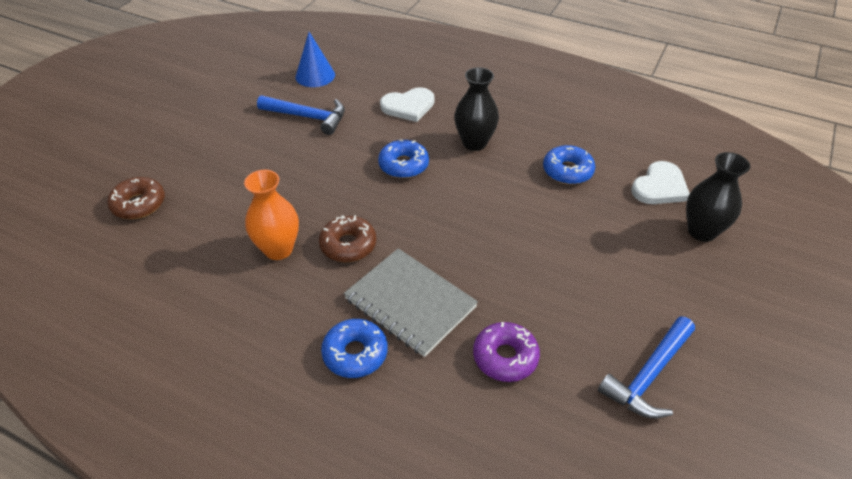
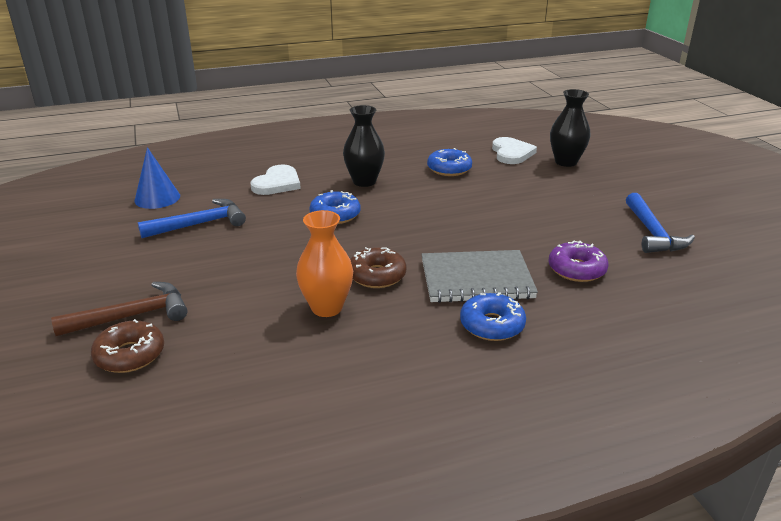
camera: 45 degrees left, 15 degrees down
none -> brown hammer [51,282,188,336]

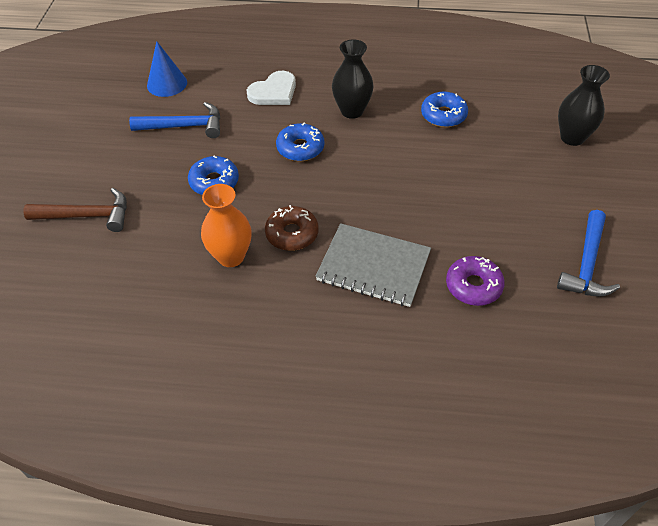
camera: 25 degrees right, 20 degrees up
brown donut [91,319,164,373] -> none
blue donut [460,292,526,341] -> blue donut moved to [188,156,239,195]
white heart [492,137,537,164] -> none

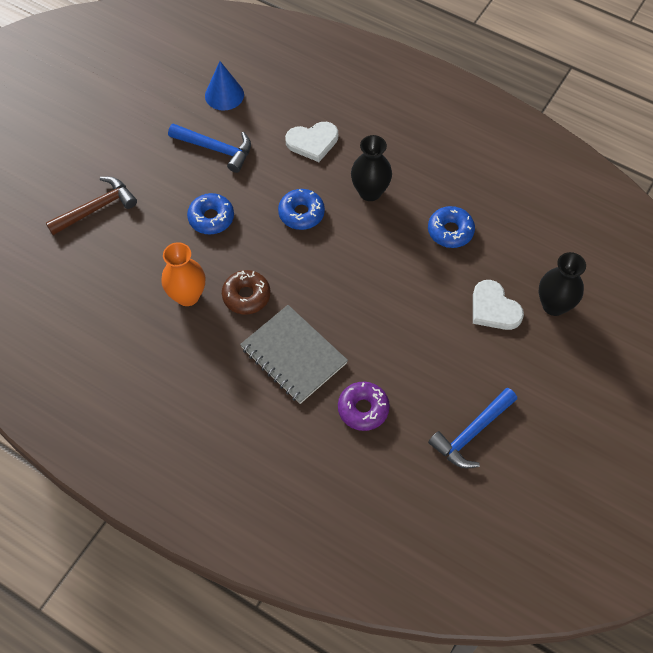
camera: 25 degrees right, 10 degrees up
brown hammer [24,188,127,232] -> brown hammer turned 60 degrees counterclockwise [46,177,137,235]
none -> white heart [473,280,524,330]

